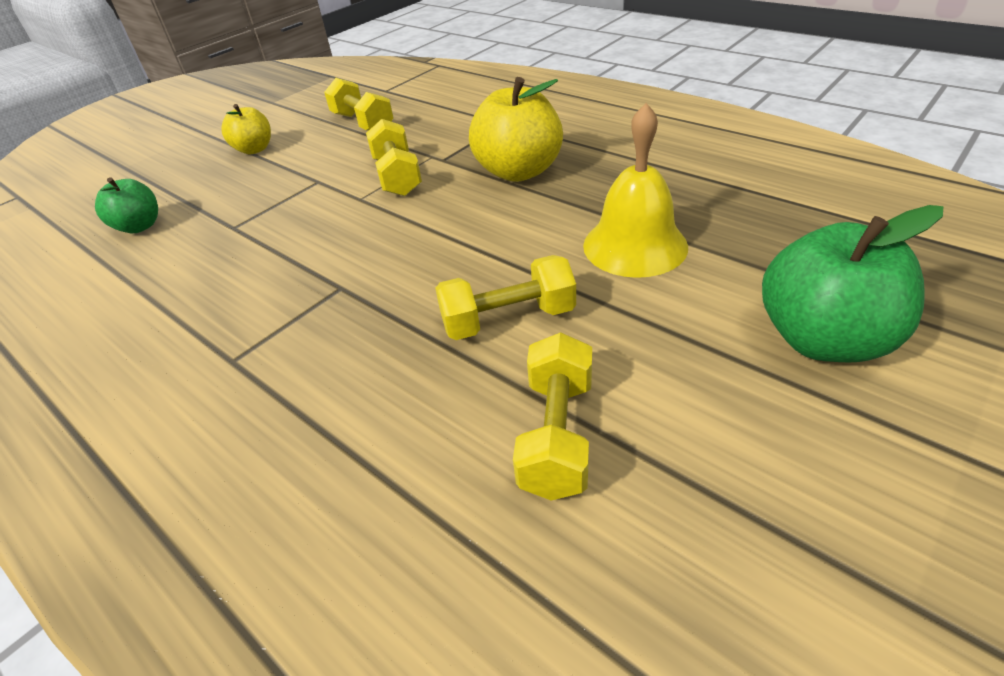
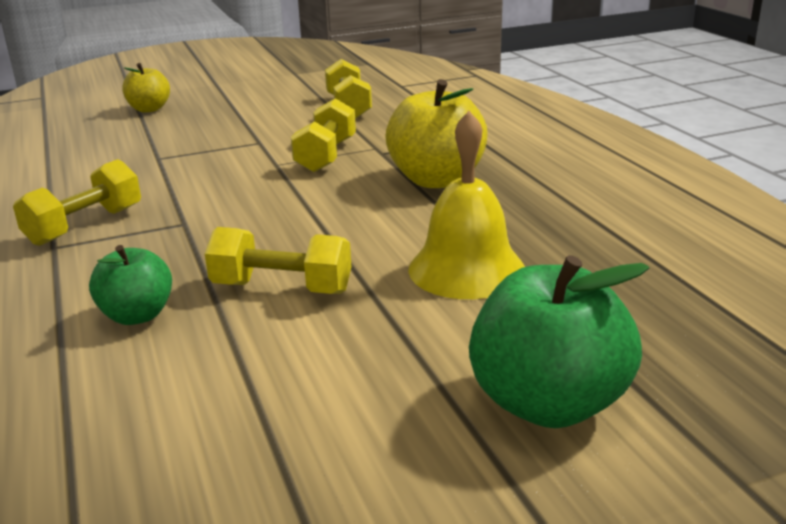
camera: 25 degrees right, 15 degrees down
green apple [95,177,158,233] -> green apple moved to [89,245,172,325]
yellow apple [221,104,271,154] -> yellow apple moved to [122,63,170,112]
yellow dumbbell [513,332,592,501] -> yellow dumbbell moved to [13,159,141,246]

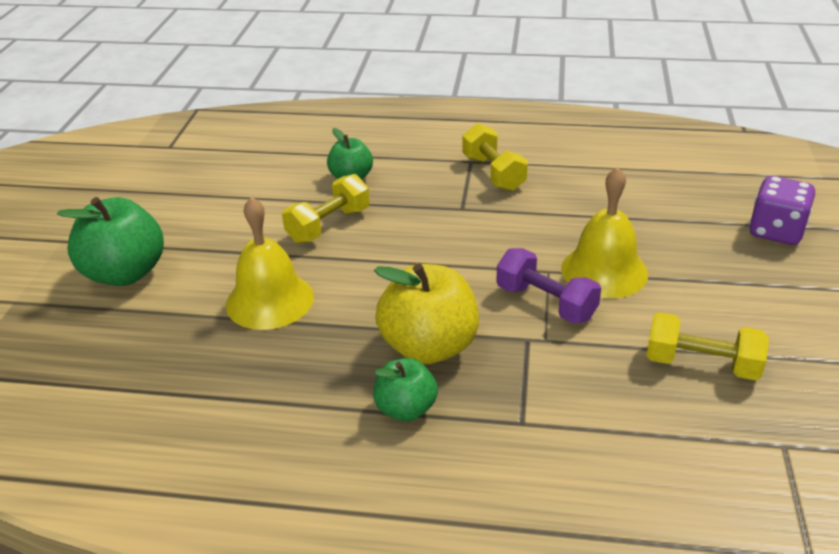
camera: 120 degrees right, 10 degrees up
yellow apple [122,63,170,112] -> purple dice [749,176,815,245]
yellow dumbbell [291,98,356,172] -> purple dumbbell [496,248,601,324]
none -> green apple [373,358,438,421]
none -> yellow bell [561,167,648,298]

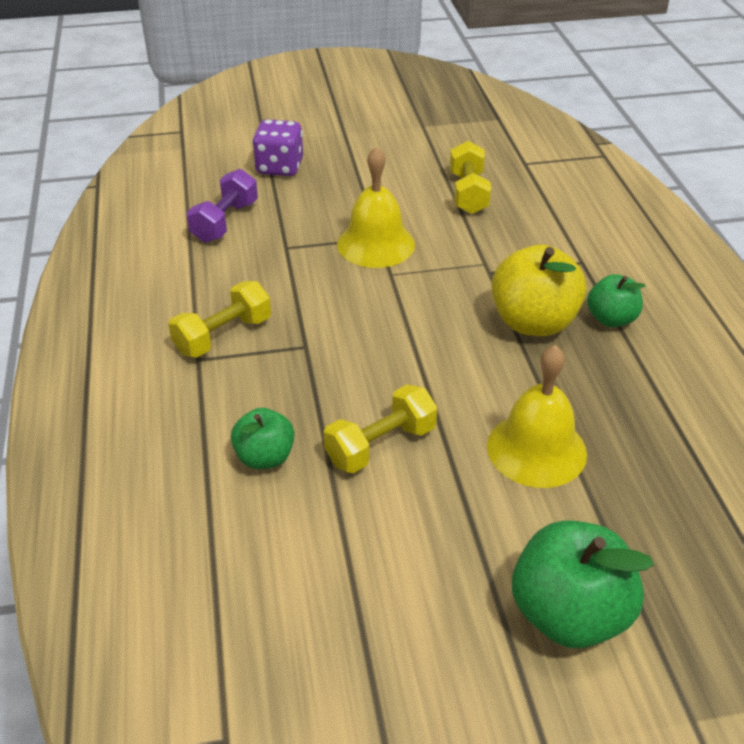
camera: 110 degrees left, 5 degrees up
yellow dumbbell [282,174,370,243] -> yellow dumbbell turned 60 degrees counterclockwise [324,384,437,473]
purple dumbbell [496,248,601,324] -> purple dumbbell moved to [187,169,258,243]

